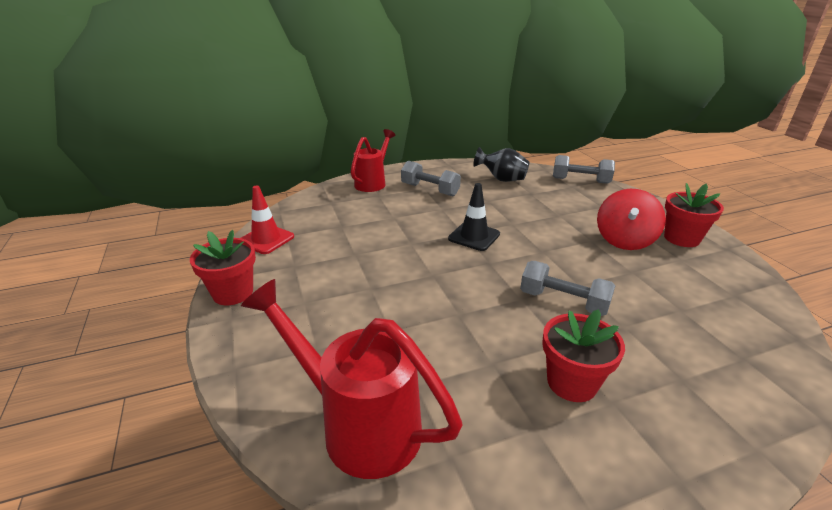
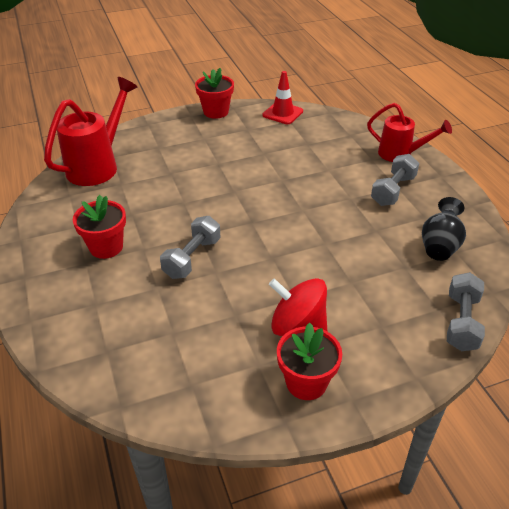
camera: 90 degrees right, 10 degrees up
black traffic cone [448,183,500,251] -> none

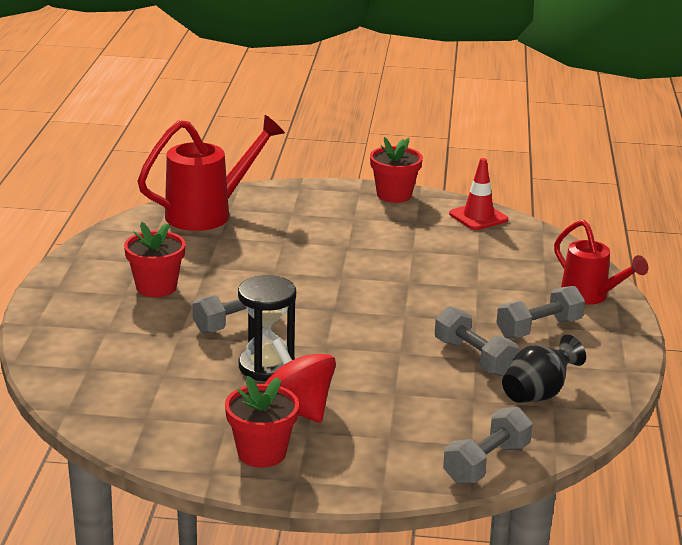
camera: 25 degrees right, 15 degrees down
none -> black hourglass [238,275,296,381]
none -> grey dumbbell [435,306,519,376]

